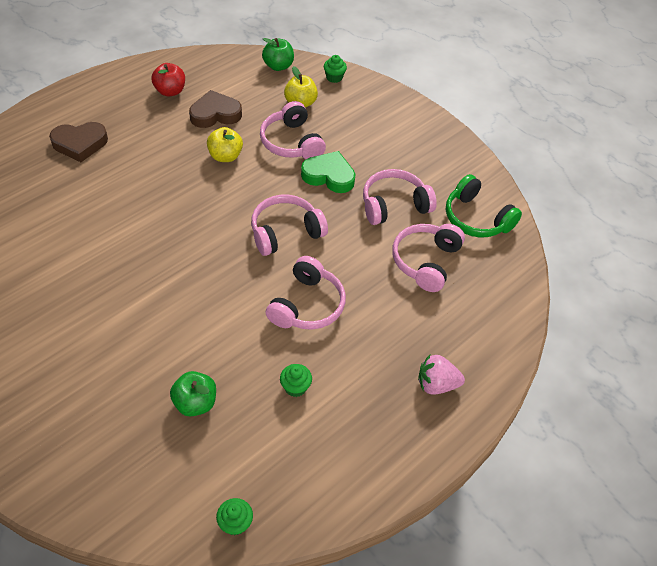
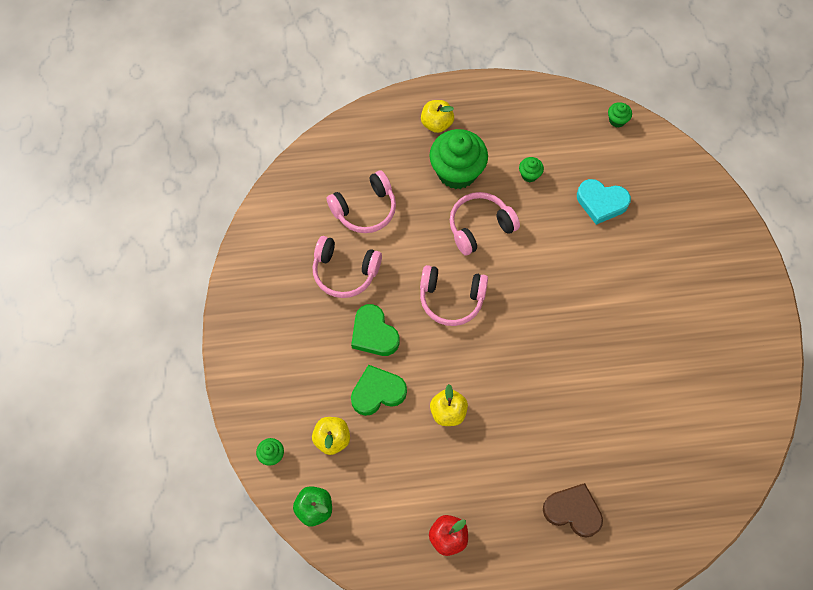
camera: 140 degrees left, 15 degrees up
green apple [170,371,216,417] -> turquoise heart [577,179,631,225]
brown heart [189,90,242,128] -> none
pink headphones [260,101,326,159] -> green heart [351,365,407,416]
pink strawberry [418,355,465,394] -> yellow apple [421,100,454,133]
green headphones [446,174,522,238] -> none
none -> green cupcake [430,129,488,189]

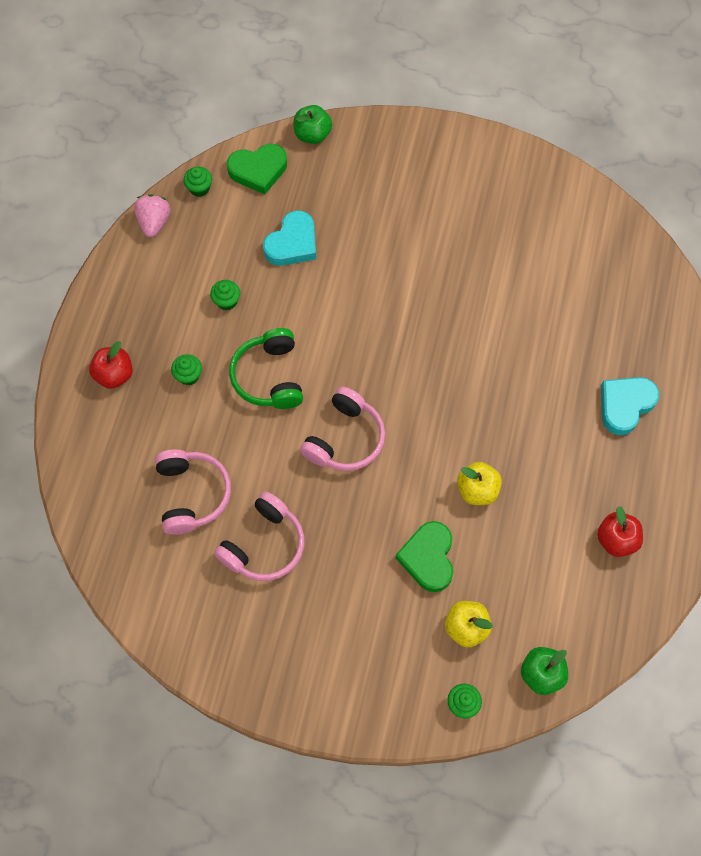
camera: 70 degrees left, 0 degrees up
green heart [351,304,399,356] -> green heart moved to [227,144,287,194]
yellow apple [421,100,454,133] -> red apple [89,341,133,389]
green cupcake [430,129,488,189] -> green cupcake [171,354,202,385], size x0.43
pink headphones [450,192,520,256] -> green headphones [229,328,303,409]
brown heart [543,483,603,538] -> turquoise heart [601,377,659,435]
none -> pink strawberry [134,194,171,238]
none -> green apple [294,105,332,144]

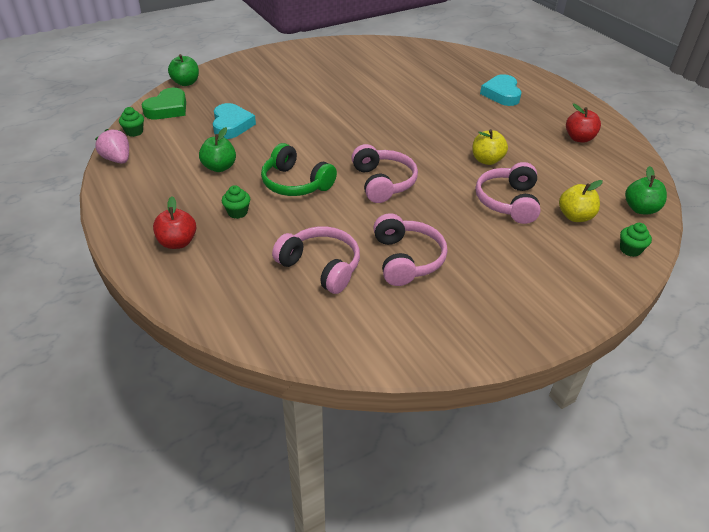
camera: 45 degrees left, 25 degrees down
green cupcake [210,280,240,310] -> green apple [199,127,236,172]
green heart [395,521,453,592] -> pink headphones [476,162,540,224]

